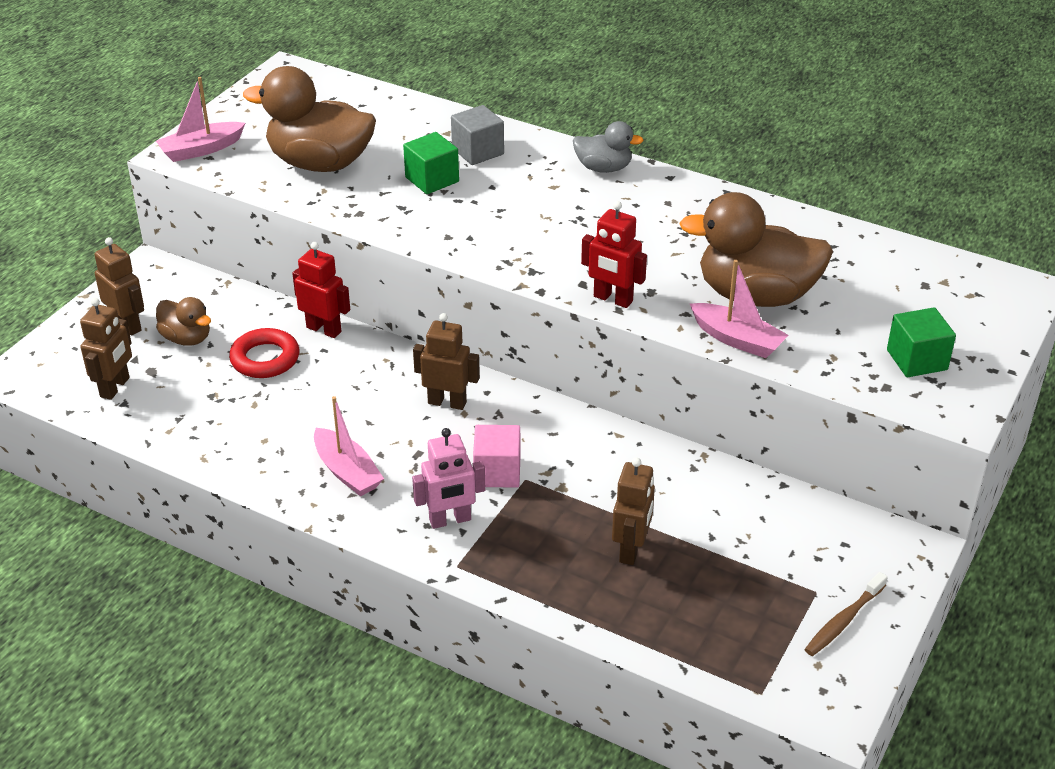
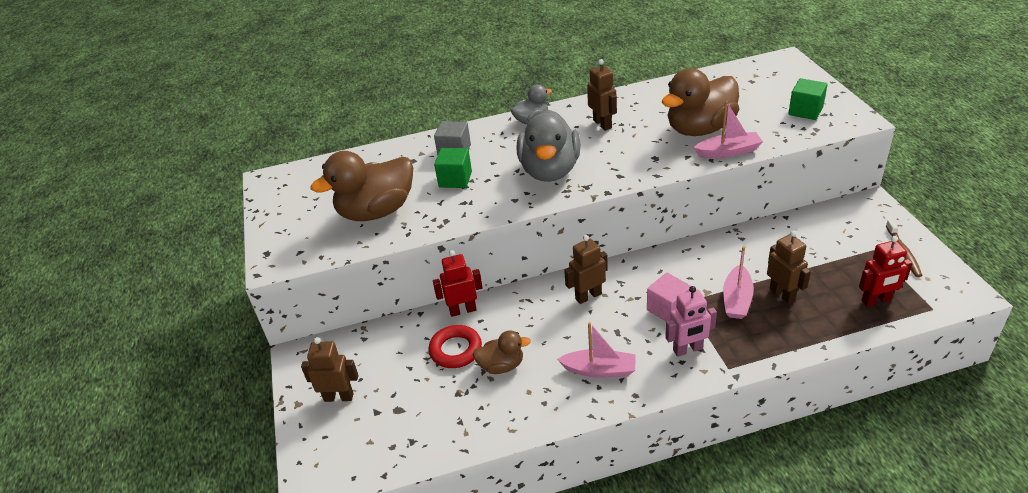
camera: 40 degrees left, 0 degrees up
brown robot [80,298,132,400] -> brown robot moved to [587,59,617,131]
pink boat [156,77,245,162] -> pink boat moved to [723,246,754,319]
brown duck [156,297,211,346] -> brown duck moved to [472,330,531,374]
pink robot [412,428,485,529] -> pink robot turned 45 degrees clockwise [665,286,717,357]
red robot [581,201,647,308] -> red robot moved to [859,236,913,307]
none -> grey duck [517,110,581,182]

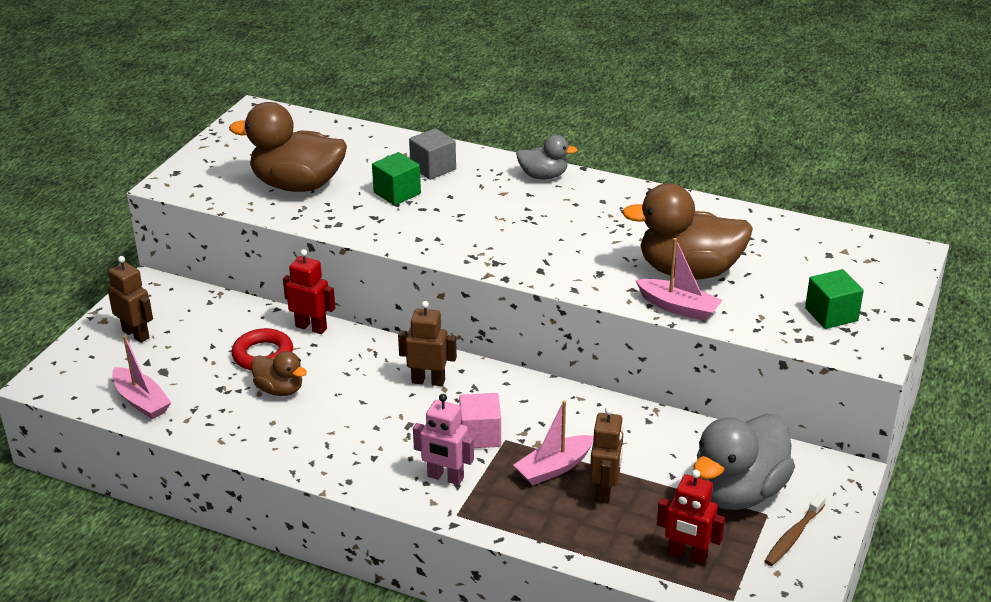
camera: 35 degrees right, 5 degrees down
grey duck [517,110,581,182] -> grey duck moved to [693,414,795,510]
pink boat [557,322,636,378] -> pink boat moved to [112,335,171,419]
brown robot [587,59,617,131] -> none

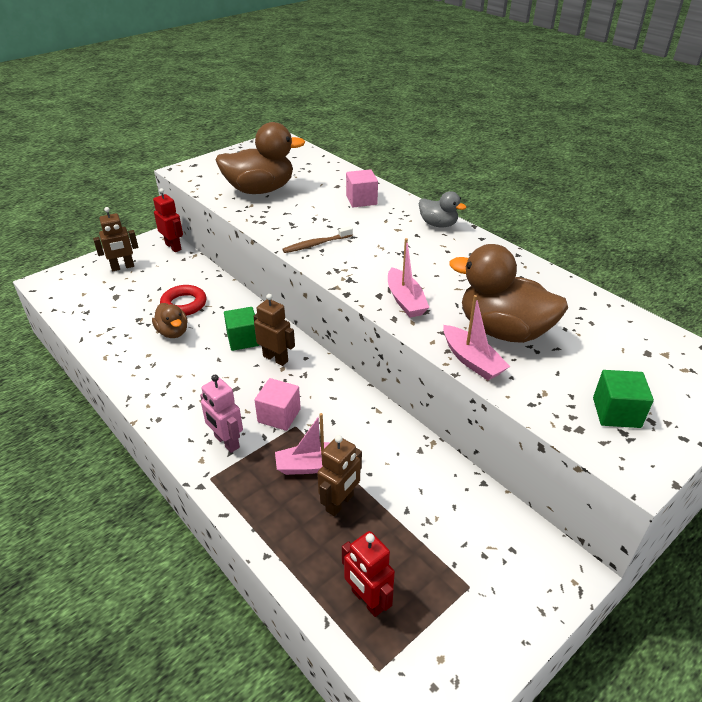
camera: 25 degrees right, 5 degrees up
brown robot [108,256,153,343] -> brown robot turned 90 degrees clockwise [93,207,138,271]
pink boat [112,335,171,419] -> pink boat moved to [388,238,429,318]
brown duck [229,102,347,192] -> brown duck turned 135 degrees clockwise [216,122,305,194]
red robot [283,249,335,334] -> red robot moved to [153,188,183,252]
green cube [372,152,421,205] -> green cube moved to [224,307,260,351]
grey cube [409,128,456,180] -> pink cube [346,169,378,207]
grey duck [693,414,795,510] -> none
brown toothbrush [764,493,826,566] -> brown toothbrush moved to [282,226,353,253]

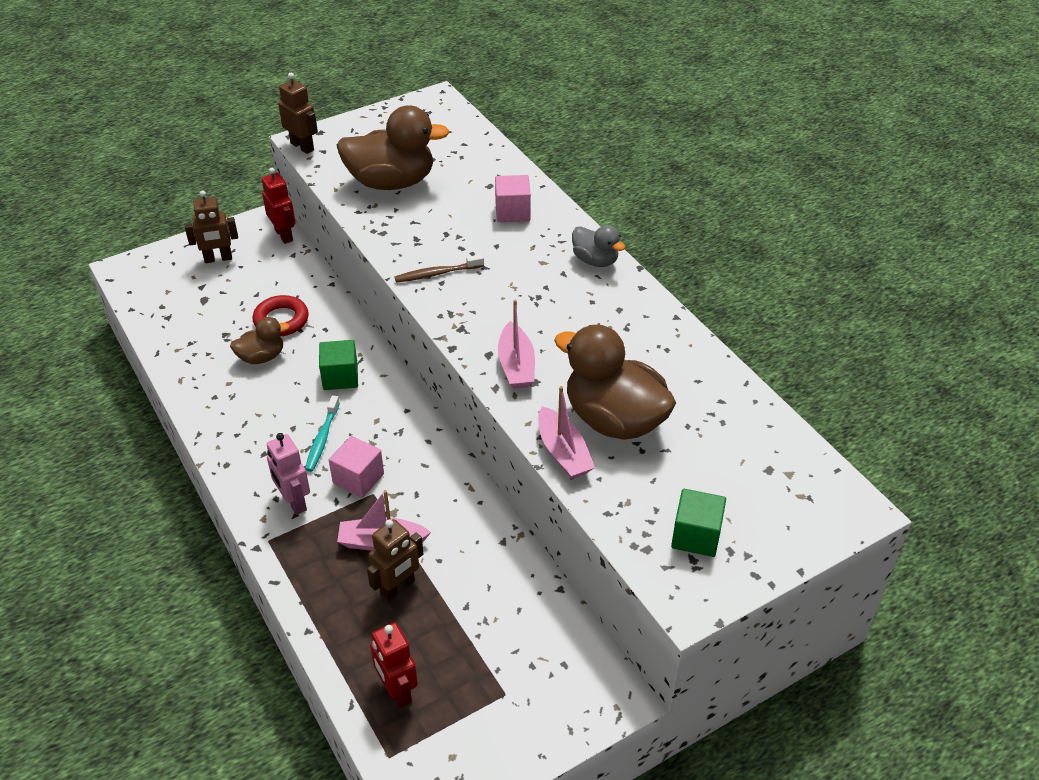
camera: 10 degrees right, 5 degrees up
brown duck [152,303,188,338] -> brown duck turned 90 degrees counterclockwise [230,317,290,364]
brown robot [253,294,295,366] -> brown robot moved to [278,73,318,154]
none -> turquoise toothbrush [305,395,340,472]

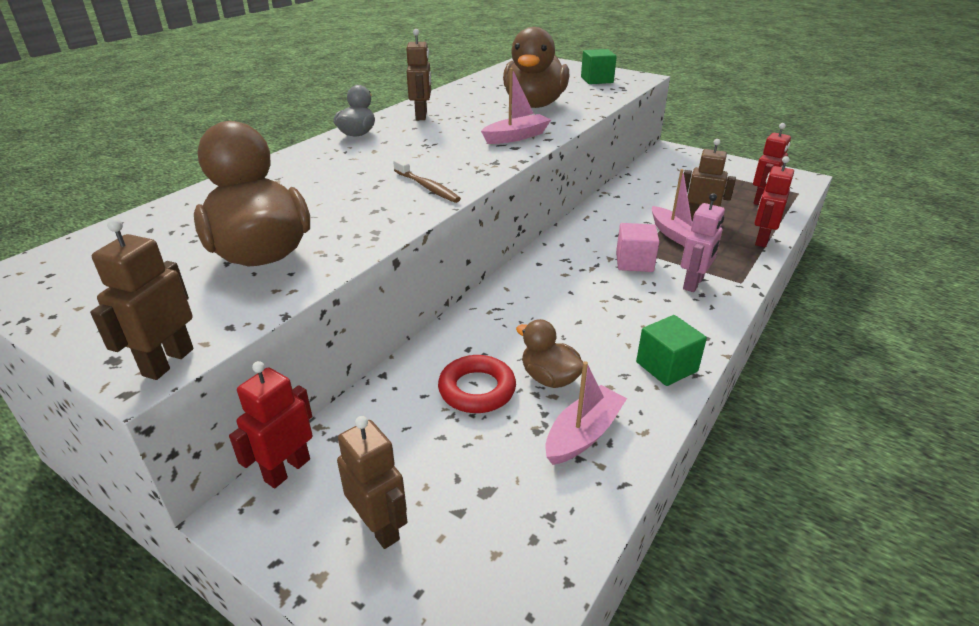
camera: 115 degrees left, 10 degrees down
turquoise toothbrush [305,395,340,472] -> none
green cube [319,340,358,390] -> green cube moved to [636,315,707,386]
pink cube [495,175,531,222] -> none
pink boat [538,386,595,479] -> pink boat moved to [545,361,627,465]
none -> brown robot [406,29,431,120]
none -> red robot [755,156,794,247]

